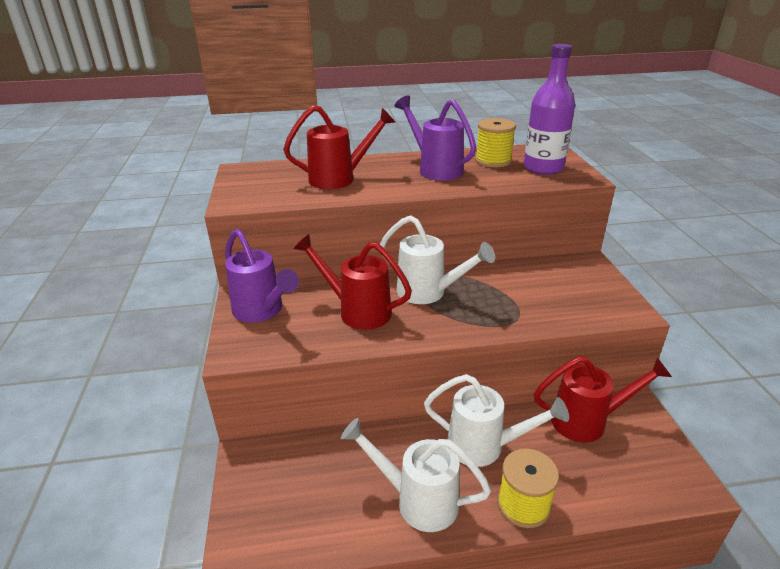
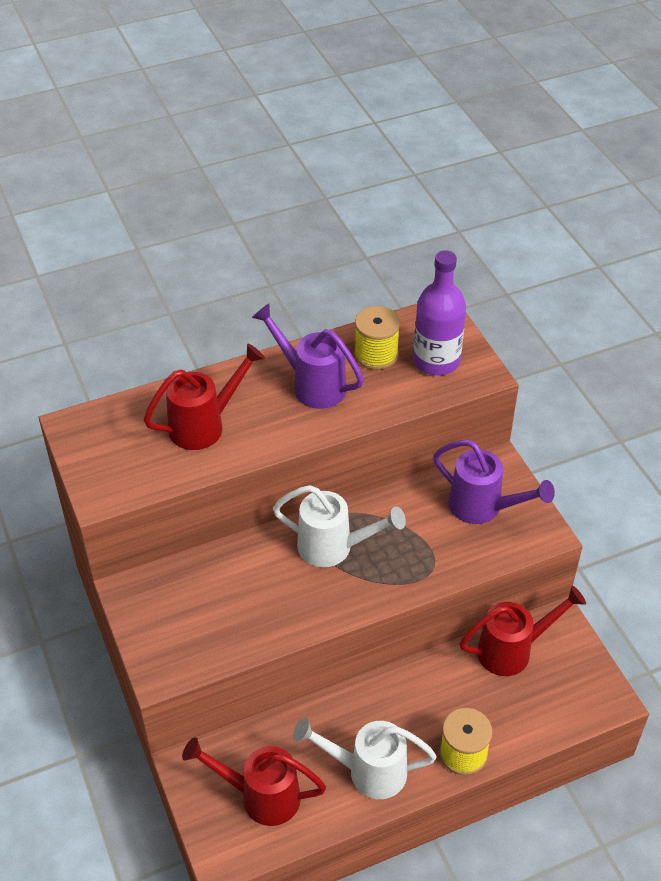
camera: 15 degrees left, 15 degrees up
purple watering can [225,229,299,323] -> purple watering can moved to [433,440,555,524]
red watering can [294,234,412,330] -> red watering can moved to [182,737,326,826]
white watering can [424,374,569,467] -> none

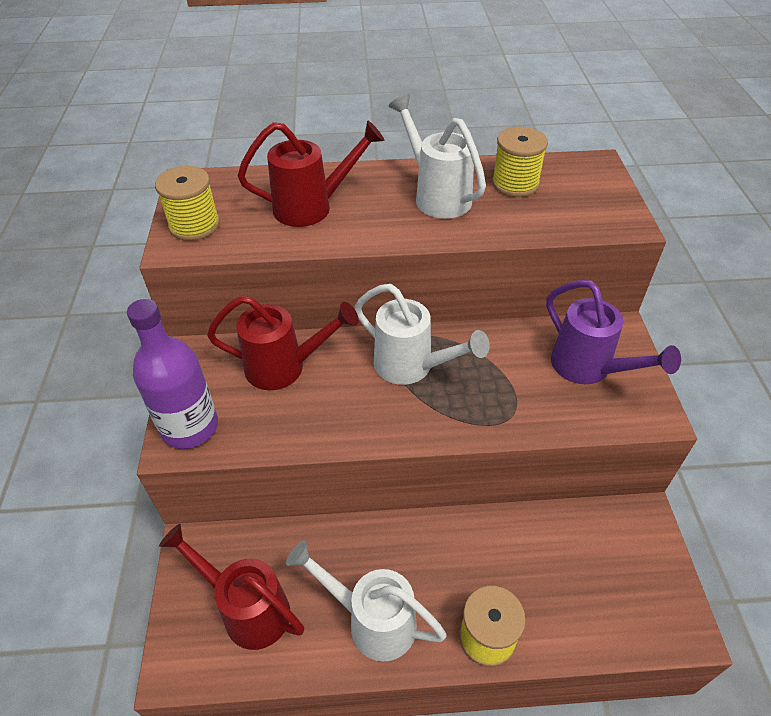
camera: 20 degrees right, 0 degrees up
purple watering can [252,304,364,409] -> white watering can [388,94,486,219]
purple bottle [413,250,466,376] -> purple bottle moved to [127,299,218,449]
red watering can [459,586,586,676] -> red watering can moved to [207,295,359,390]
none -> yellow spool [155,166,220,241]

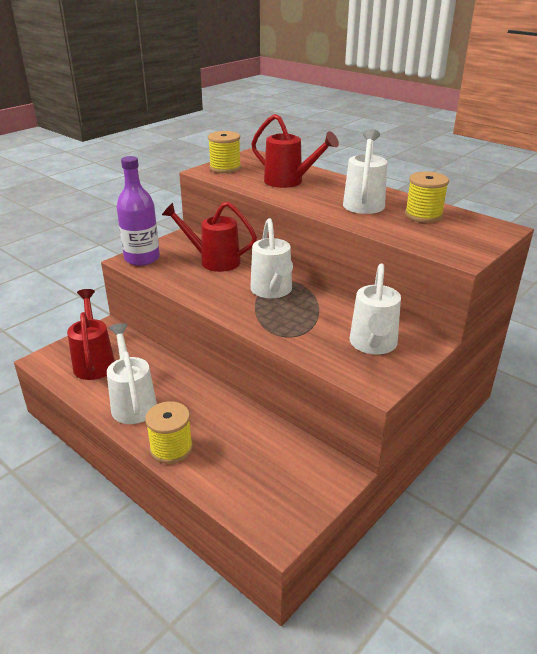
camera: 45 degrees right, 15 degrees down
red watering can [207,295,359,390] -> red watering can turned 150 degrees clockwise [162,202,257,272]
purple watering can [546,280,681,384] -> white watering can [349,264,401,354]

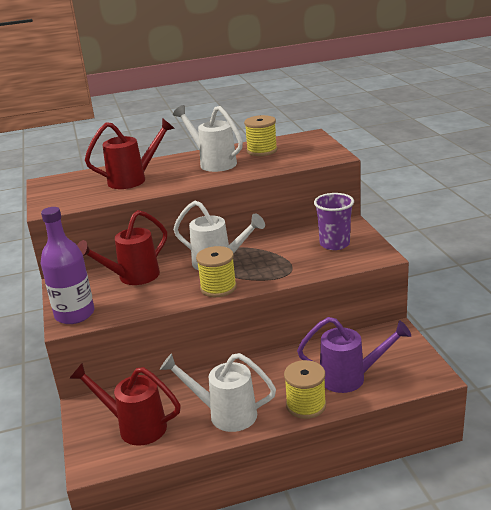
camera: 55 degrees left, 5 degrees down
yellow spool [208,131,241,173] -> yellow spool moved to [196,246,237,297]
white watering can [349,264,401,354] -> purple cup [314,193,354,250]
none -> purple watering can [297,317,411,393]

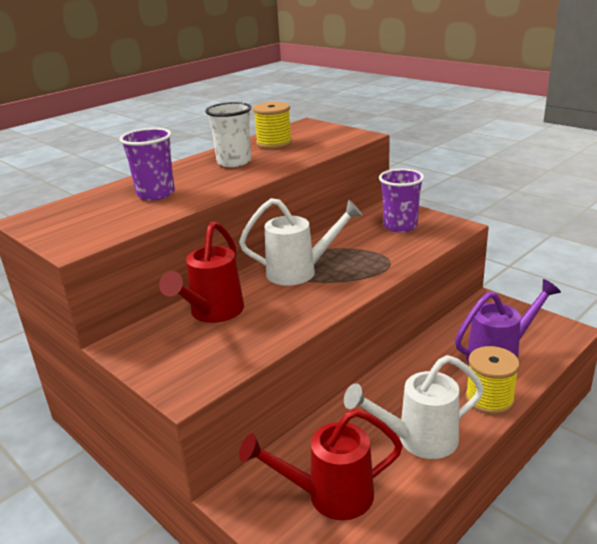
camera: 30 degrees left, 0 degrees up
purple bottle [41,207,94,324] -> none
red watering can [85,118,175,189] -> purple cup [119,128,175,200]
white watering can [173,105,243,172] -> white cup [205,102,251,167]
yellow spool [196,246,237,297] -> none

